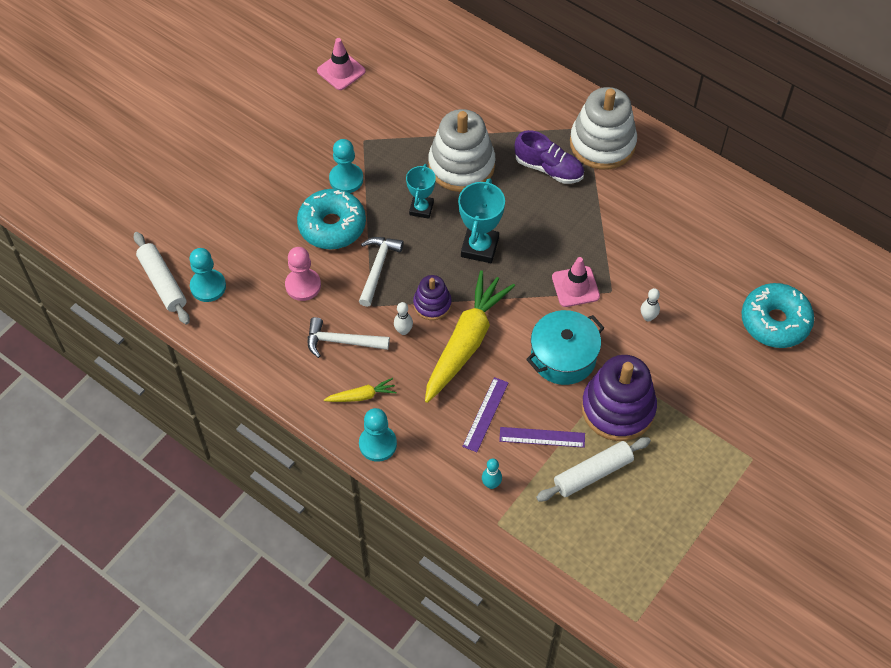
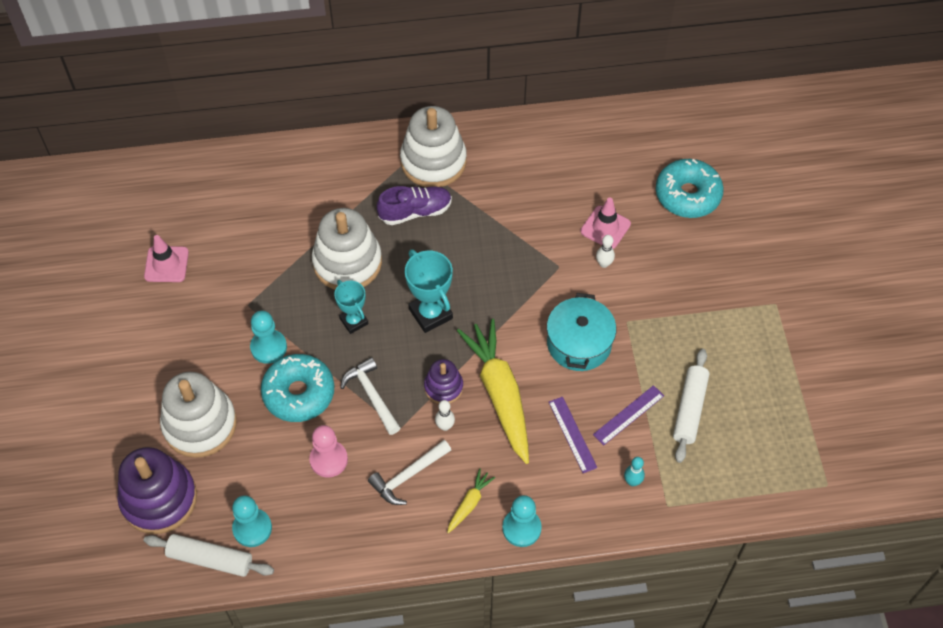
camera: 45 degrees left, 0 degrees up
pink traffic cone [552,257,600,307] -> pink traffic cone moved to [581,198,631,249]
purple stacking toy [582,355,657,441] -> purple stacking toy moved to [117,447,197,534]
none -> white stacking toy [160,372,237,458]

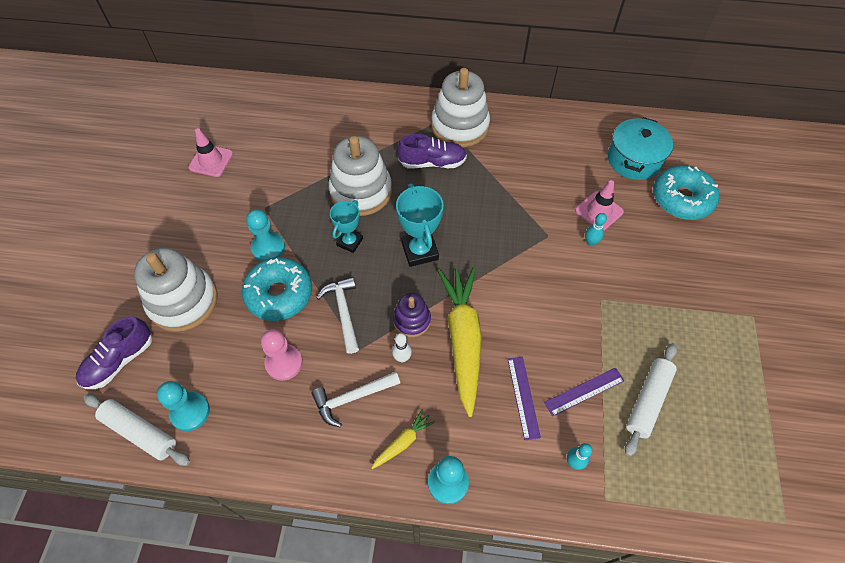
camera: 15 degrees right, 0 degrees up
purple stacking toy [117,447,197,534] -> purple shoe [76,316,152,389]
turquoise trophy [334,280,369,334] -> turquoise trophy turned 45 degrees clockwise [330,200,363,253]
turquoise pot [547,293,616,371] -> turquoise pot moved to [608,117,673,180]
white bowling pin [596,235,615,268] -> turquoise bowling pin [585,213,607,246]

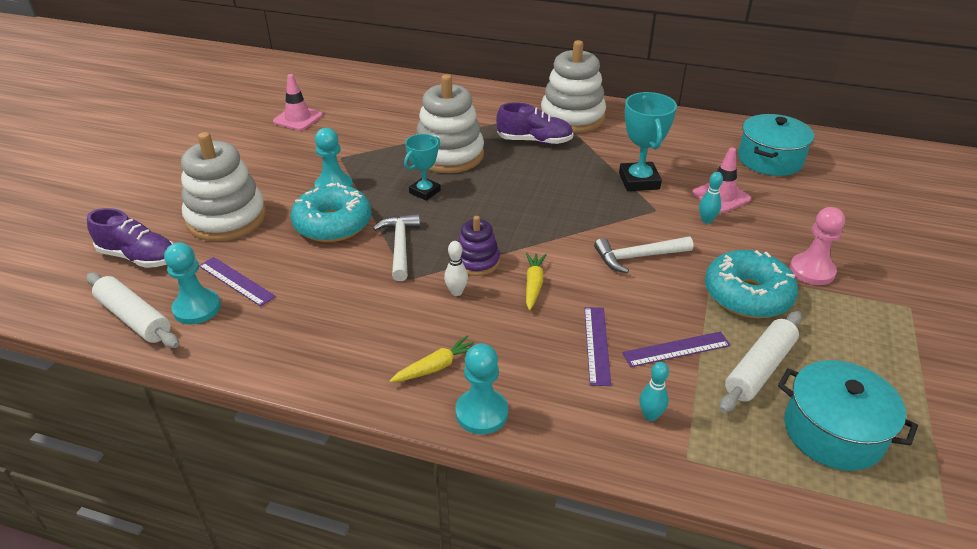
camera: 10 degrees right, 20 degrees down
purple shoe [76,316,152,389] -> purple shoe turned 120 degrees counterclockwise [87,208,173,268]
pink pawn [261,329,303,381] -> pink pawn moved to [790,207,845,285]
white hammer [312,371,400,427] -> white hammer moved to [594,237,693,273]
turquoise trophy [396,184,443,267] -> turquoise trophy moved to [619,92,677,191]
yellow carrot [438,267,482,417] -> yellow carrot [526,253,547,310], size x0.45
turquoise donut [653,165,719,220] -> turquoise donut moved to [705,250,798,318]
none -> purple ruler [199,257,276,307]
none -> turquoise pot [778,360,918,471]

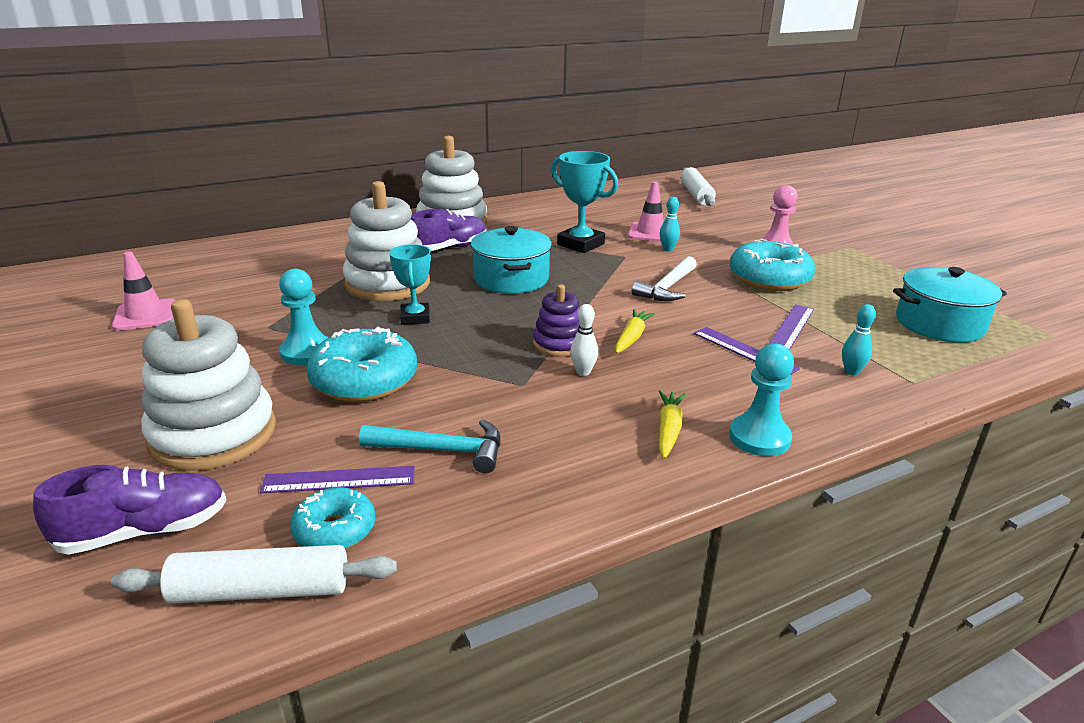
camera: 45 degrees left, 10 degrees down
turquoise pawn [164,243,221,324] -> turquoise donut [290,487,375,549]
white hammer [373,214,420,281] -> none
yellow carrot [526,253,547,310] -> yellow carrot turned 60 degrees clockwise [615,309,655,353]
white rolling pin [719,311,802,413] -> white rolling pin moved to [681,167,716,206]
turquoise pot [738,114,814,176] -> turquoise pot moved to [471,226,552,294]
none -> turquoise hammer [359,419,501,473]

